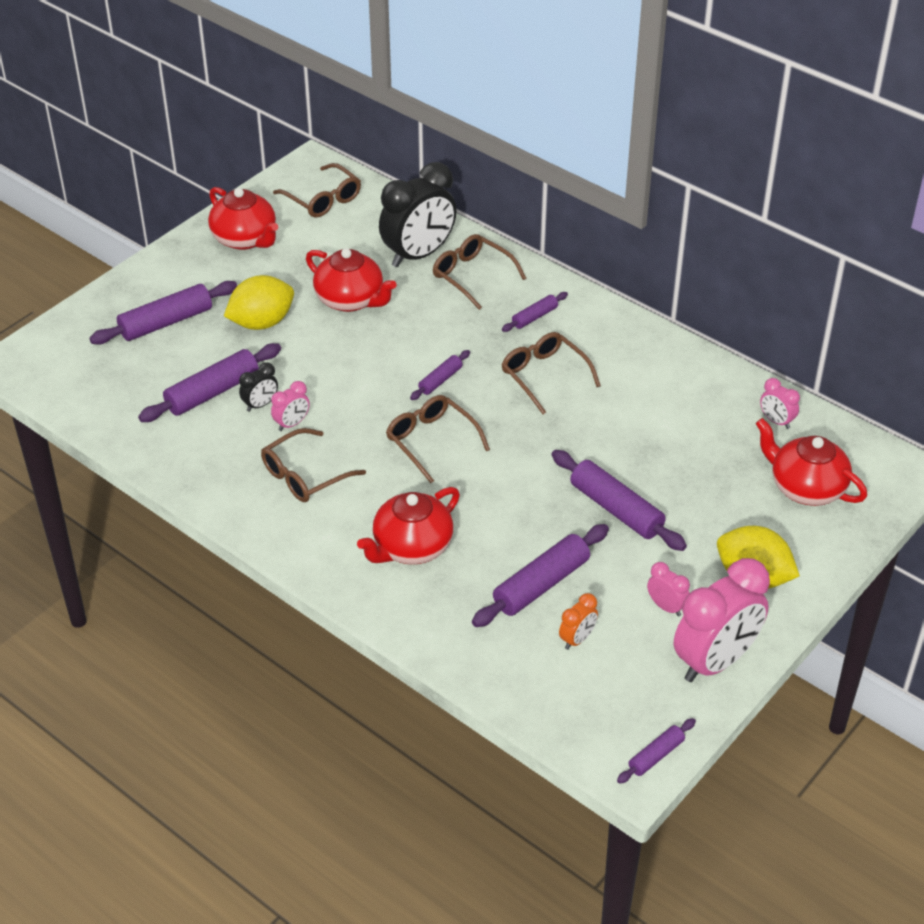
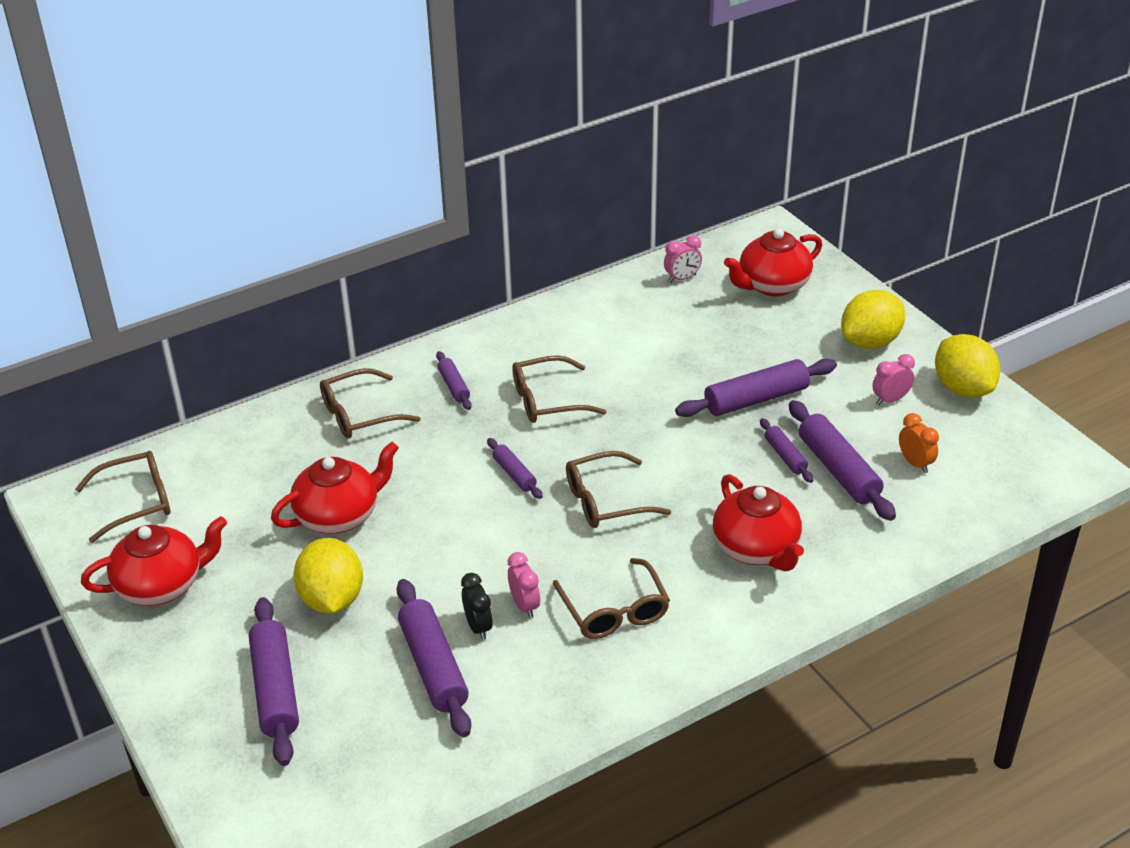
camera: 70 degrees left, 5 degrees down
black clock [379,162,457,267] -> none
purple rolling pin [617,718,696,784] -> purple rolling pin moved to [760,418,813,483]
pink clock [674,558,770,682] -> yellow lemon [935,334,1000,398]

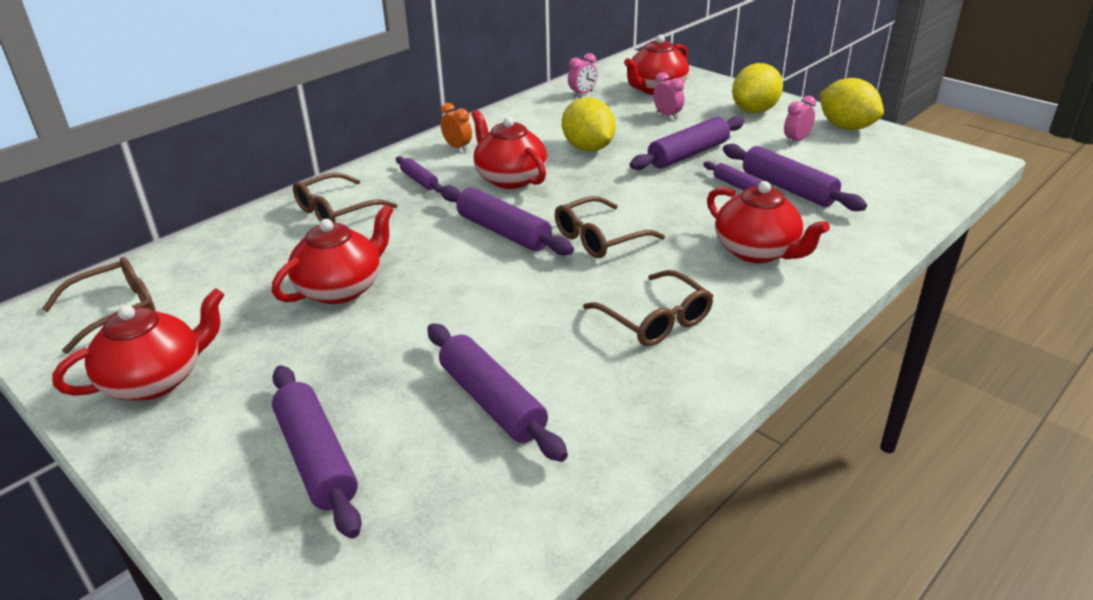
camera: 15 degrees left, 5 degrees down
yellow lemon [293,538,363,614] -> yellow lemon moved to [562,97,616,152]
black clock [461,573,493,640] -> none
purple rolling pin [487,438,543,499] -> purple rolling pin [440,185,574,255], size x1.84
pink clock [508,552,540,618] -> pink clock moved to [653,73,684,120]
brown glasses [512,355,607,423] -> red teapot [471,110,547,189]
orange clock [899,413,939,473] -> orange clock moved to [440,103,472,152]

